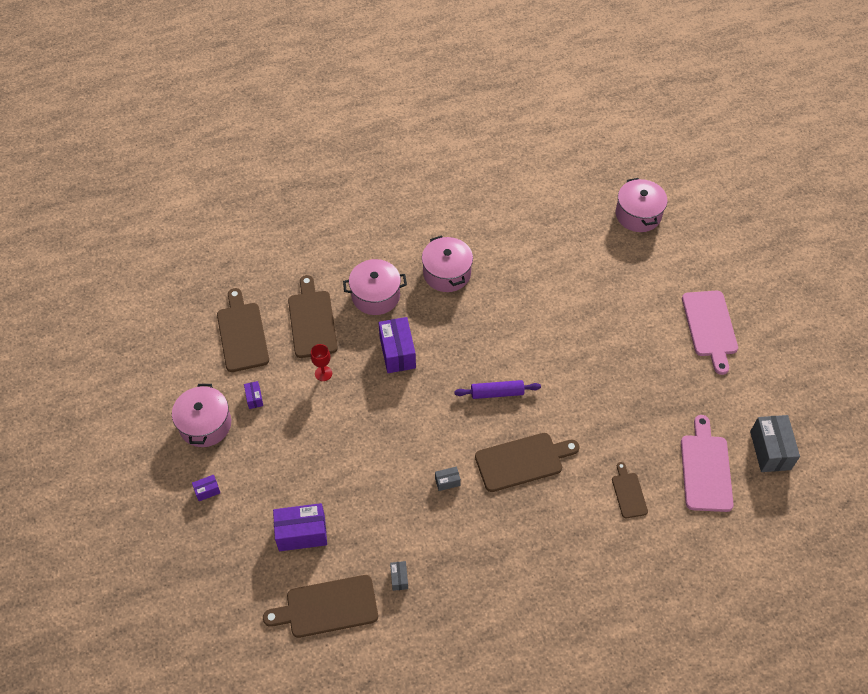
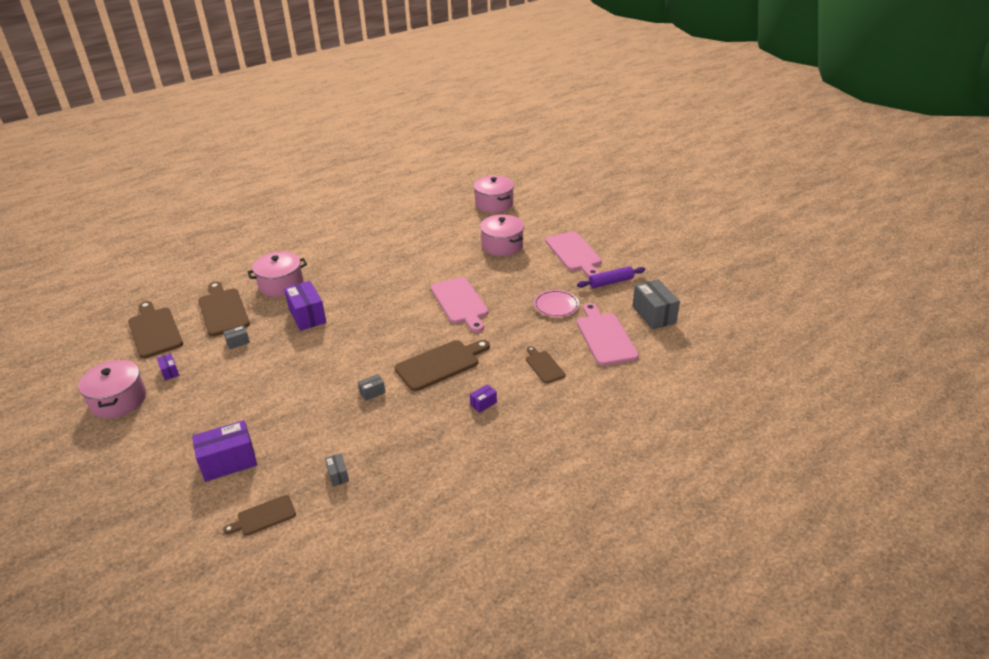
camera: 15 degrees left, 20 degrees down
purple box [192,475,220,501] -> purple box moved to [470,384,497,413]
brown cutting board [263,575,378,638] -> brown cutting board [223,495,296,536], size x0.56
red goblet [311,344,332,381] -> grey box [223,325,250,349]
pink pot [422,235,473,292] -> pink pot moved to [480,214,524,256]
purple rolling pin [454,380,541,399] -> purple rolling pin moved to [577,266,645,288]
none -> pink cutting board [431,277,488,332]
none -> pink plate [534,290,579,317]

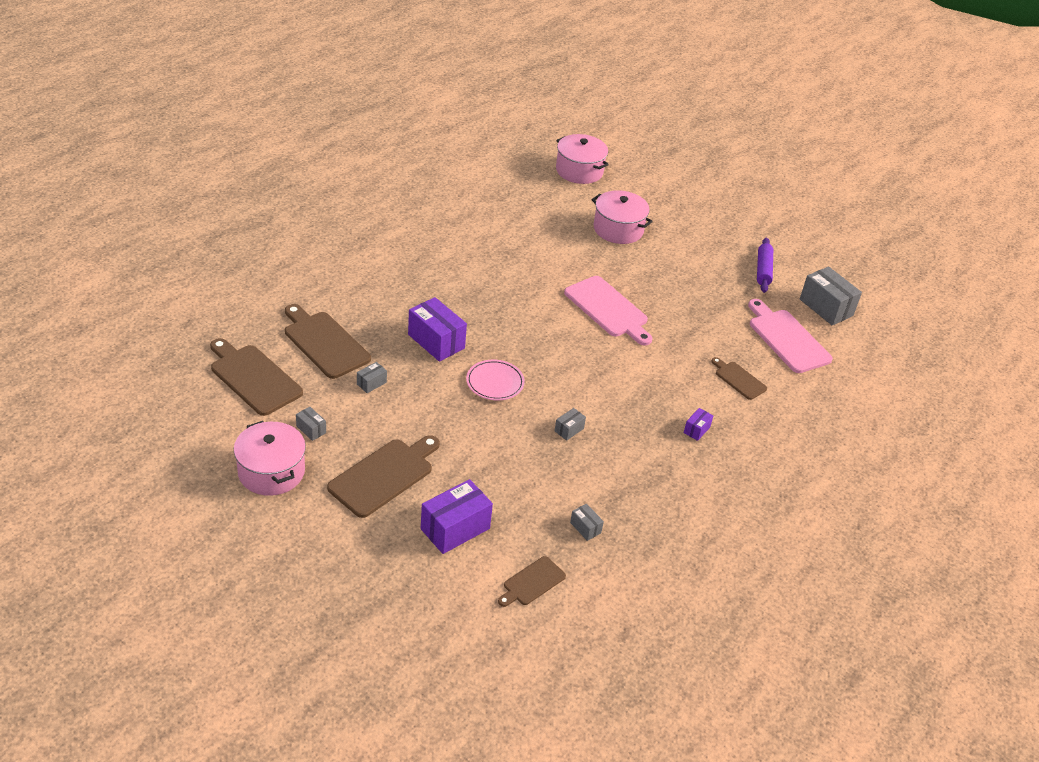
camera: 20 degrees left, 5 degrees up
purple box [157,353,179,380] -> grey box [296,407,326,441]
pink pot [248,252,307,297] -> none
brown cutting board [395,340,490,391] -> brown cutting board moved to [327,435,440,518]
pink plate [534,290,579,317] -> pink plate moved to [466,360,525,400]
pink cutting board [545,231,602,277] -> none
purple rolling pin [577,266,645,288] -> purple rolling pin turned 45 degrees counterclockwise [757,238,773,293]

